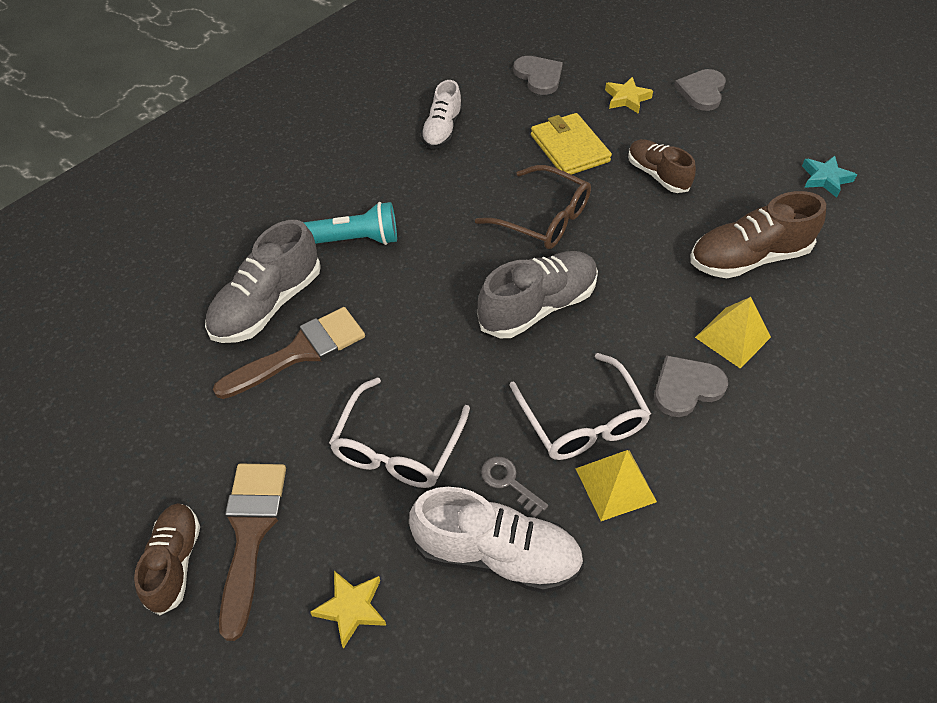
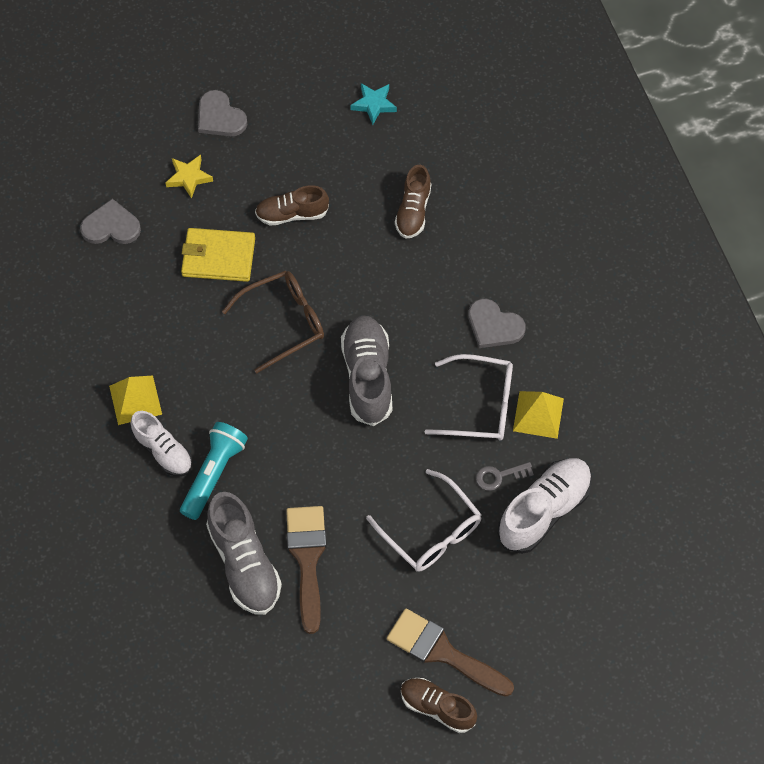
camera: 60 degrees left, 10 degrees up
yellow star [310,571,386,649] -> none
white shoe [421,80,462,149] -> white shoe moved to [131,411,192,476]
grey heart [654,355,728,417] -> grey heart turned 60 degrees counterclockwise [468,299,526,348]
brown shoe [690,191,826,278] -> brown shoe [395,165,431,239], size x0.65
yellow pyramid [695,297,771,369] -> yellow pyramid moved to [109,376,162,425]

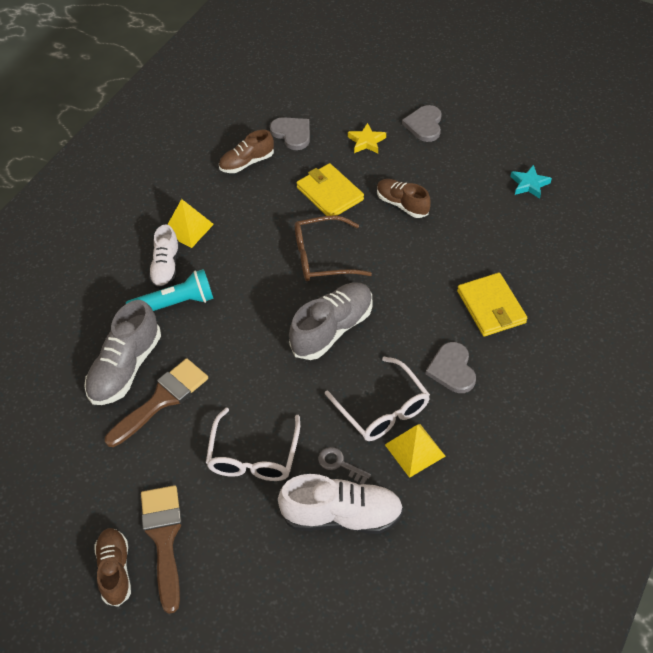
camera: 50 degrees right, 10 degrees down
brown glasses [222,271,324,373] -> brown glasses turned 150 degrees clockwise [295,215,372,281]
brown shoe [395,165,431,239] -> brown shoe moved to [219,130,274,173]
none -> yellow wallet [457,273,527,337]

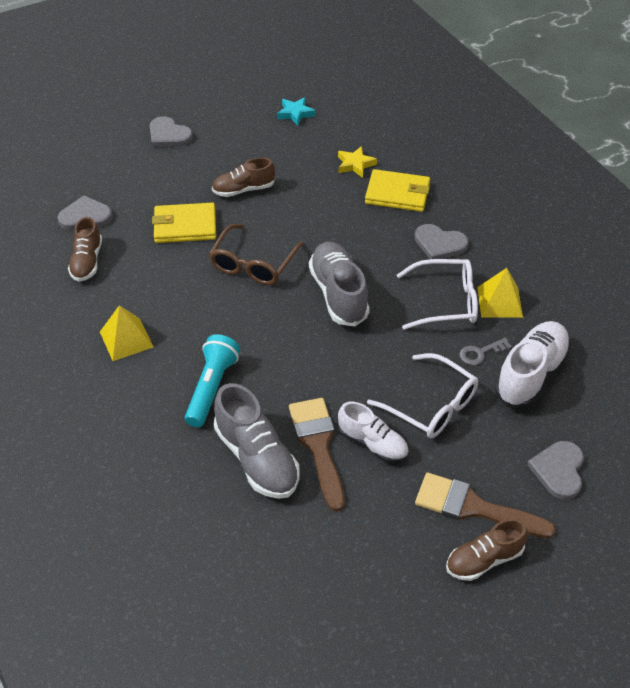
camera: 60 degrees left, 5 degrees down
brown shoe [94,528,131,607] -> brown shoe turned 45 degrees counterclockwise [446,519,528,581]
white shoe [149,224,180,289] -> white shoe moved to [338,402,409,463]
yellow star [348,123,386,153] -> yellow star moved to [338,146,377,178]
none -> grey heart [527,441,584,500]

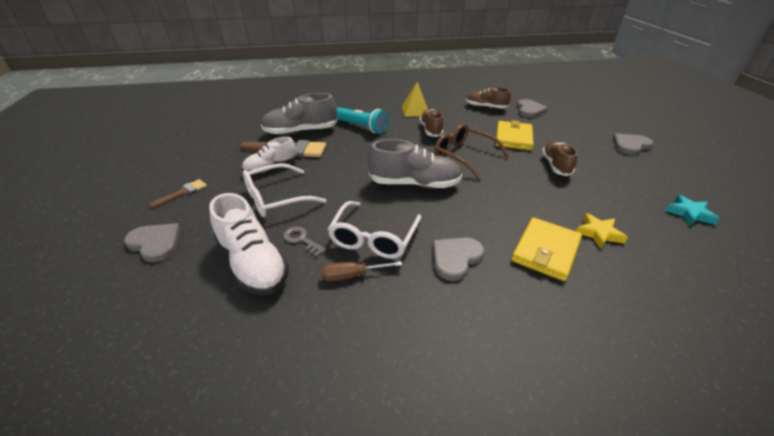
camera: 110 degrees right, 10 degrees down
brown brush [415,473,556,539] -> brown brush [149,179,207,208], size x0.54
brown shoe [446,519,528,581] -> brown shoe moved to [420,109,444,137]
grey key [459,338,512,365] -> grey key turned 45 degrees counterclockwise [283,226,326,257]
yellow pyramid [477,268,523,318] -> brown screwdriver [321,261,402,281]

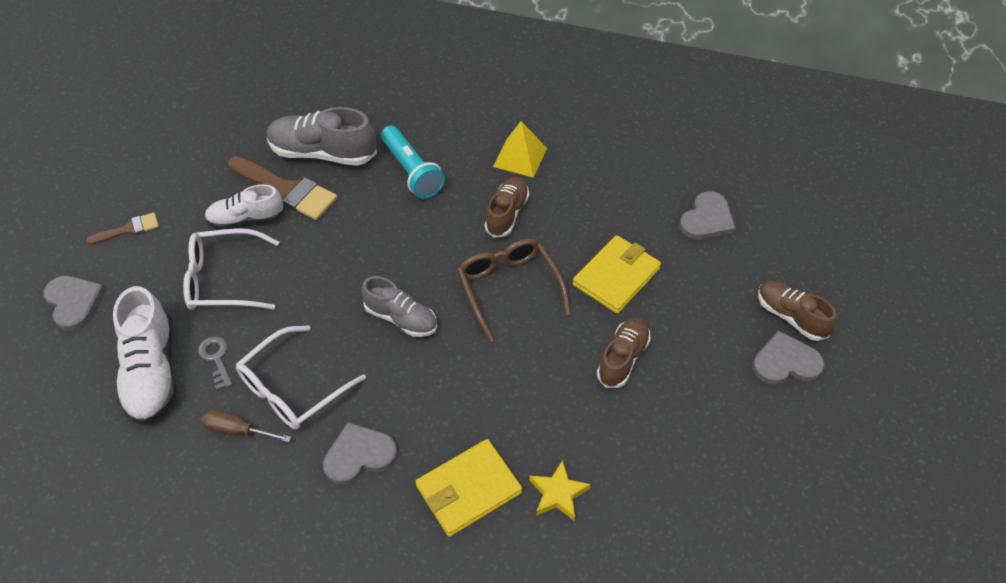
camera: 25 degrees right, 15 degrees up
grey shoe [368,139,462,188] -> grey shoe [361,276,437,337], size x0.65
brown shoe [466,87,511,108] -> brown shoe moved to [758,281,836,341]
turquoise star [665,195,720,226] -> none

